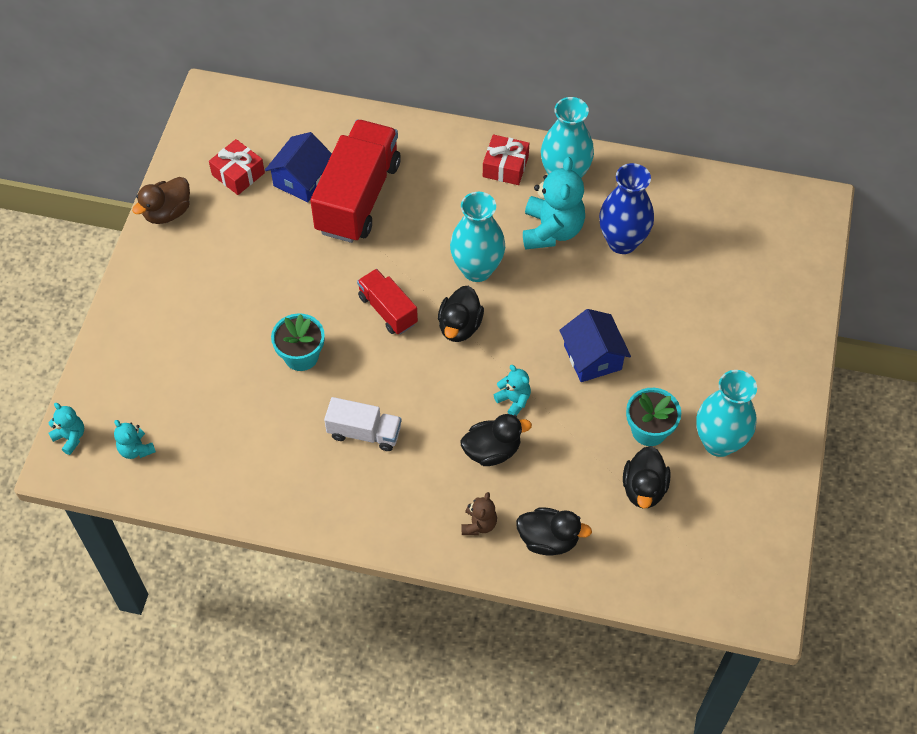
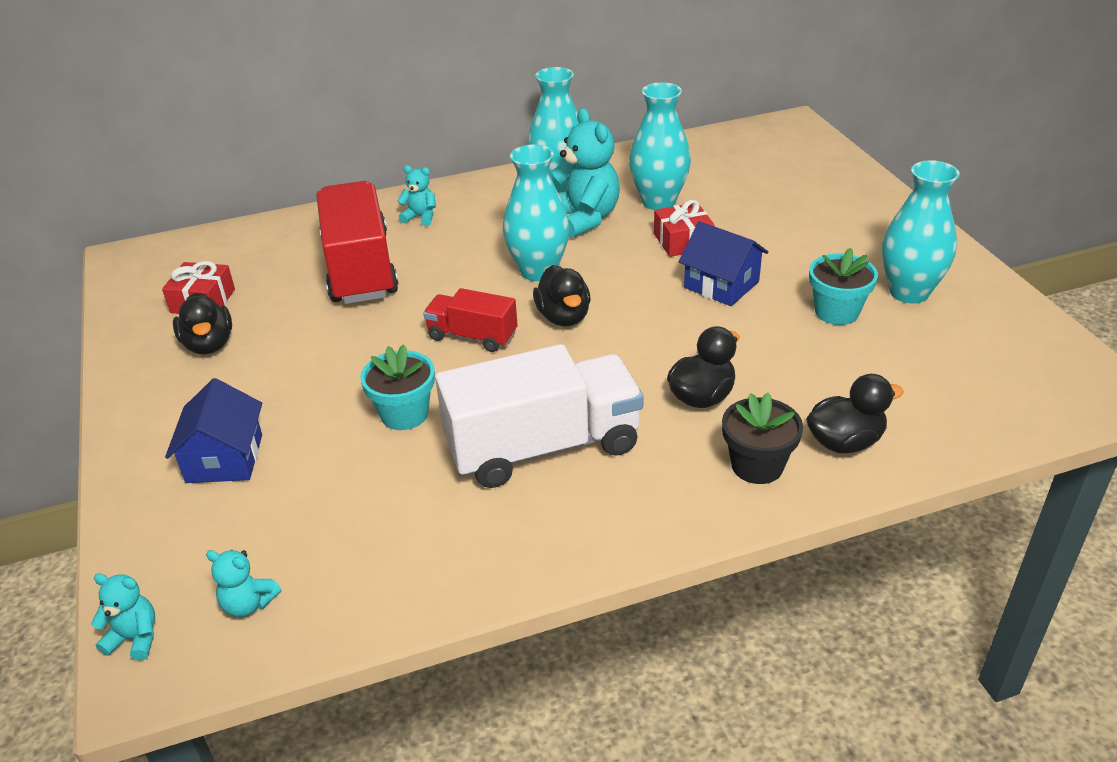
camera: 30 degrees left, 20 degrees down
brown duck [132,177,190,224] -> none
blue house [265,132,332,202] -> blue house moved to [165,378,262,483]
white truck [324,397,401,451] -> white truck [435,344,644,488], size x1.88
brown teddy bear [462,492,497,535] -> black flower pot [722,392,803,484]
red gift [483,134,529,185] -> red gift moved to [654,200,715,257]
turquoise teddy bear [493,365,531,416] -> turquoise teddy bear moved to [397,165,436,226]
blue vase [599,163,654,254] -> turquoise vase [629,82,691,210]
black duck [623,446,671,509] -> black duck moved to [173,293,232,355]

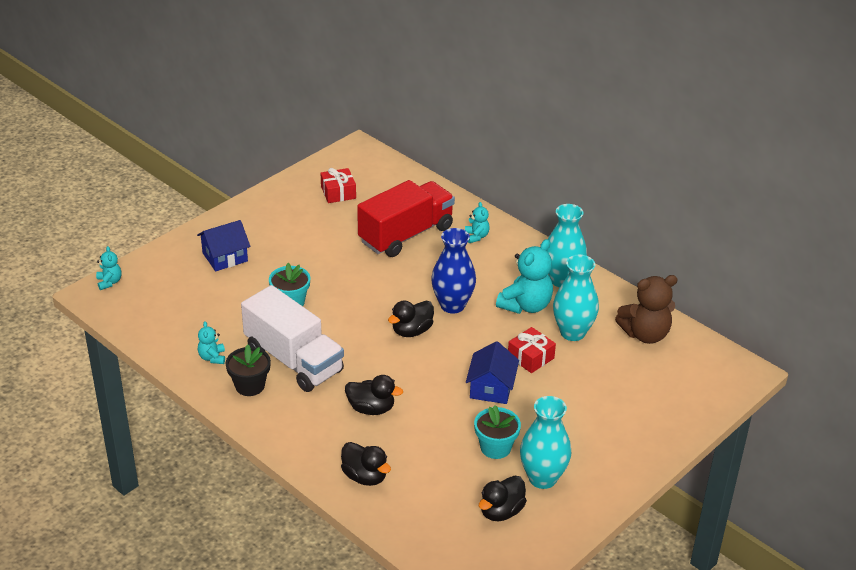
camera: 60 degrees right, 0 degrees up
black duck [173,293,232,355] -> black duck moved to [479,476,527,521]
turquoise teddy bear [206,550,281,617] -> turquoise teddy bear moved to [198,321,225,364]
red truck [423,288,518,352] -> none
turquoise vase [503,145,570,281] -> blue vase [431,228,476,314]
black flower pot [722,392,803,484] -> black flower pot moved to [226,344,271,396]
none -> brown teddy bear [615,275,678,344]

